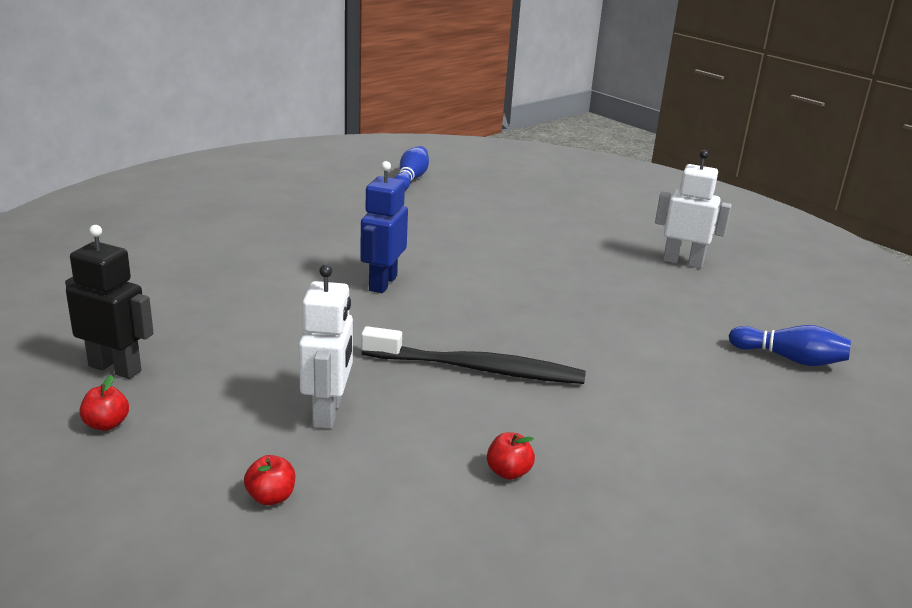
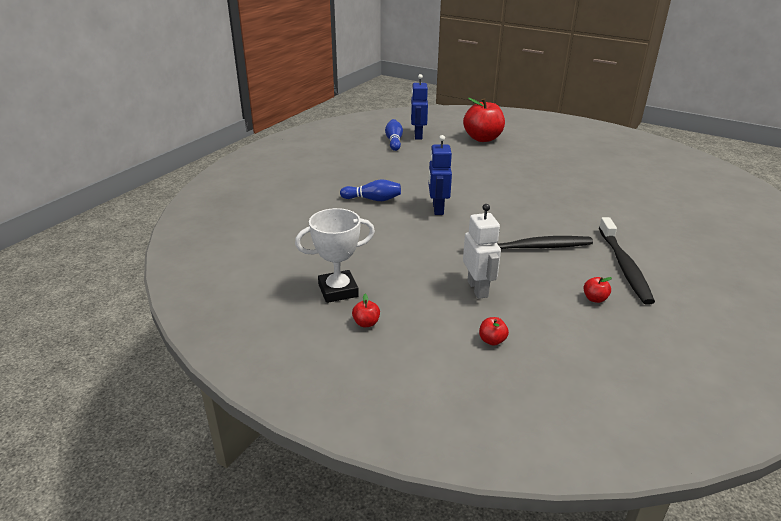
camera: 15 degrees left, 5 degrees up
black robot [65,225,154,379] -> white trophy [295,208,375,303]
white robot [655,150,732,268] -> none
blue bowling pin [729,325,851,366] -> blue bowling pin moved to [340,179,401,201]
none -> blue robot [411,74,428,139]
none -> red apple [463,98,505,142]
none -> black toothbrush [599,217,655,305]

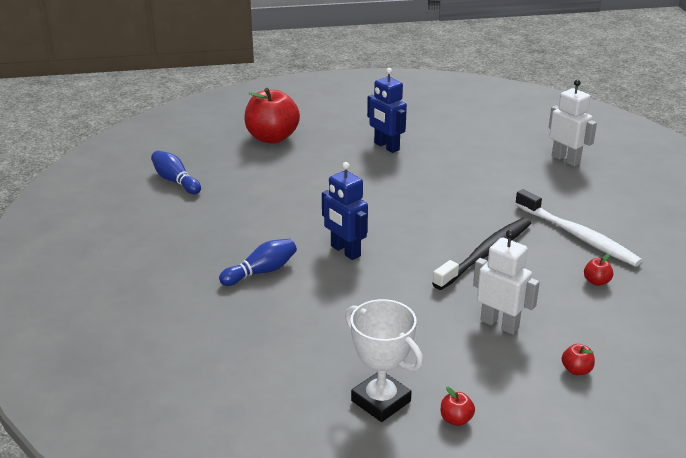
camera: 40 degrees left, 0 degrees up
white trophy [295,208,375,303] -> white trophy turned 75 degrees counterclockwise [345,299,423,422]
blue robot [411,74,428,139] -> blue robot moved to [367,68,407,153]
black toothbrush [599,217,655,305] -> white toothbrush [515,189,642,267]
none -> white robot [549,80,597,166]

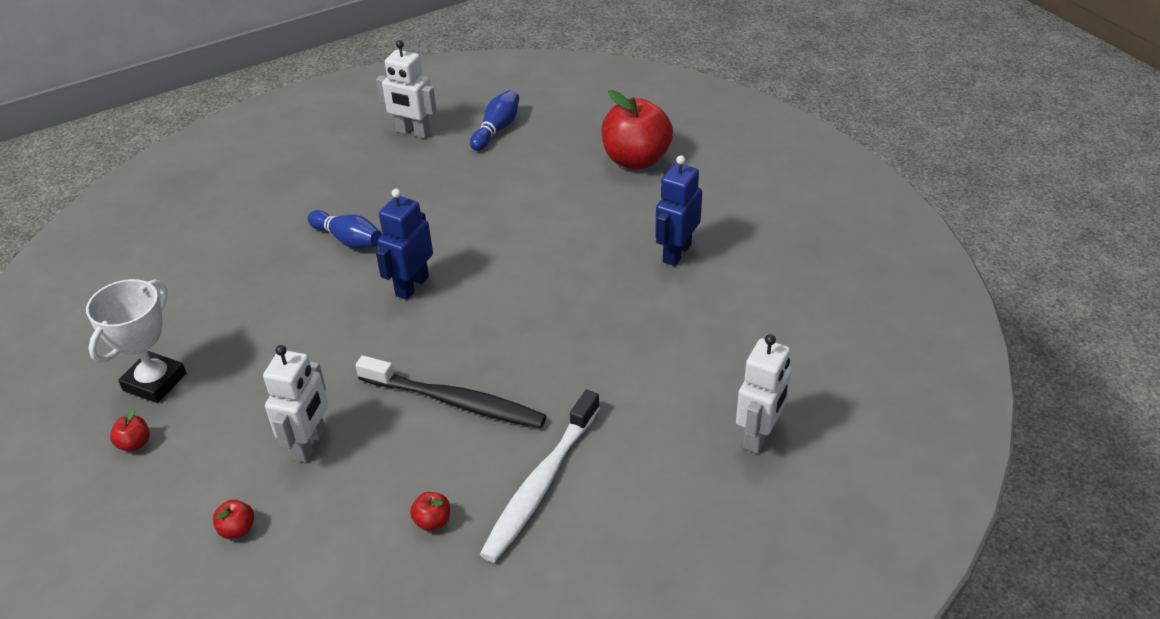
camera: 70 degrees right, 10 degrees up
none -> white robot [376,40,437,138]

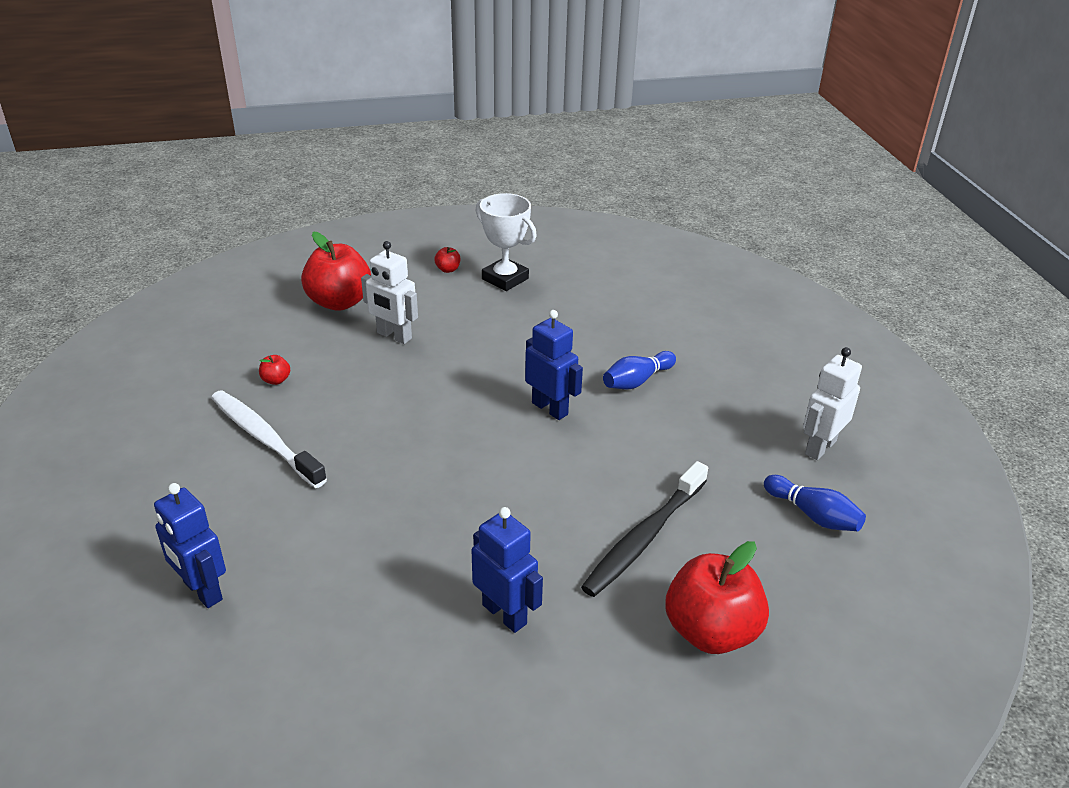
camera: 105 degrees right, 5 degrees down
red apple [213,500,254,539] -> red apple [301,231,371,311], size x2.46
black toothbrush [355,355,547,428] -> black toothbrush moved to [581,461,708,597]
white robot [736,334,792,453] -> blue robot [154,483,226,608]

